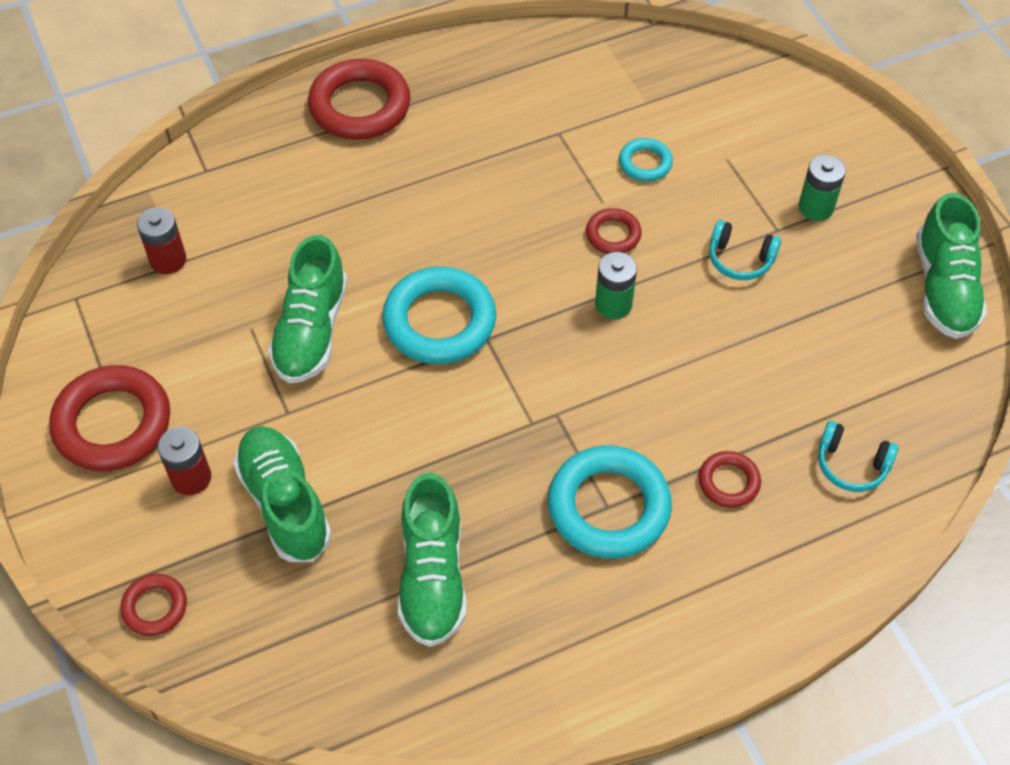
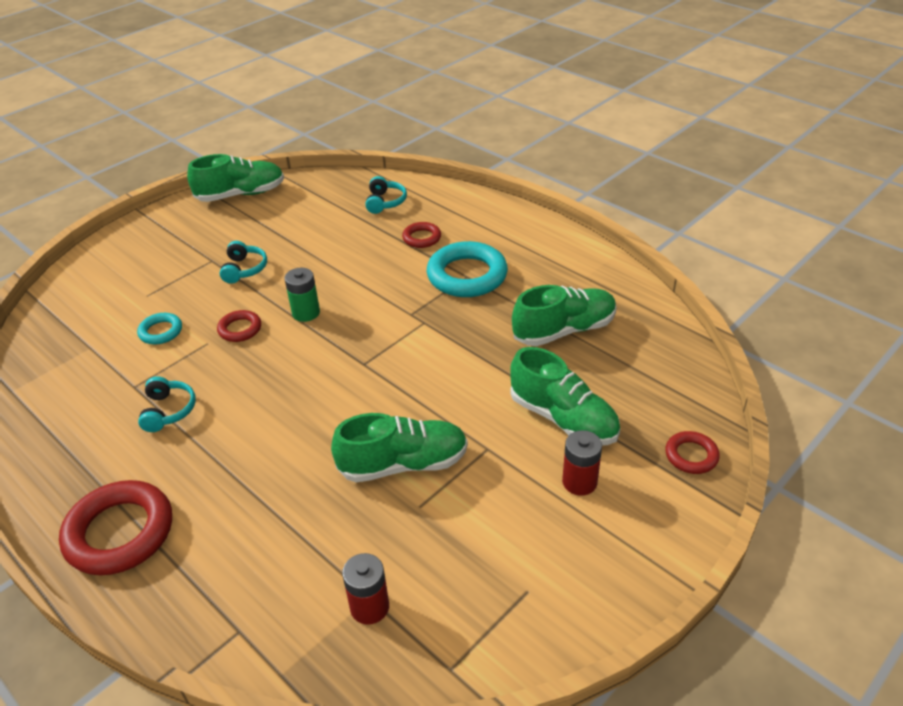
camera: 110 degrees left, 15 degrees down
red ring [49,365,170,471] -> none
green shoe [233,426,332,562] -> green shoe turned 90 degrees counterclockwise [510,347,620,445]
turquoise ring [382,266,496,364] -> none
green battery [798,155,846,221] -> none
none -> turquoise headphones [138,376,196,432]

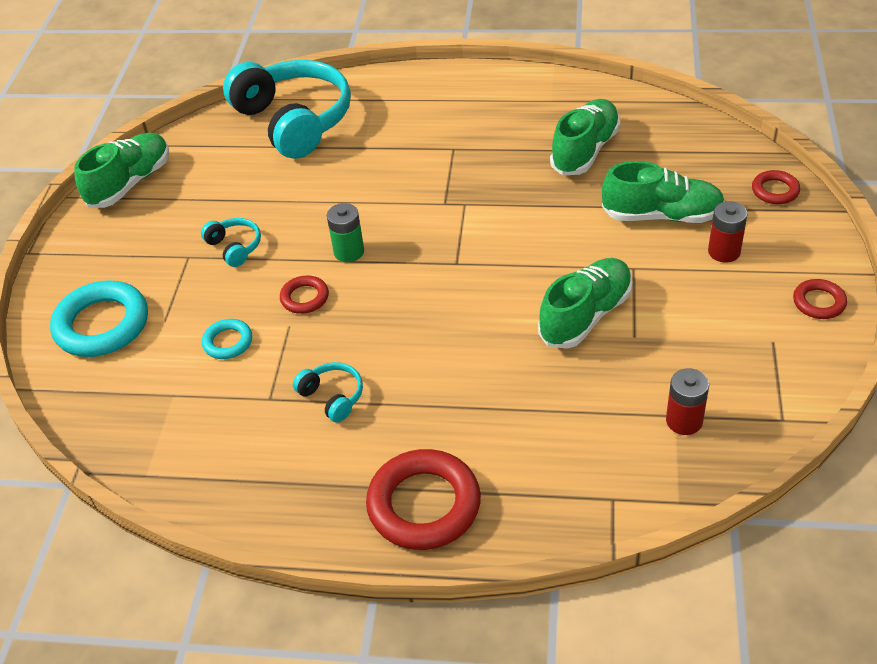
camera: 35 degrees left, 5 degrees up
turquoise headphones [365,176,407,214] -> turquoise headphones [223,60,351,159], size x2.38
red ring [402,222,441,248] -> red ring moved to [793,279,847,319]
turquoise ring [427,241,508,297] -> turquoise ring moved to [50,280,148,357]

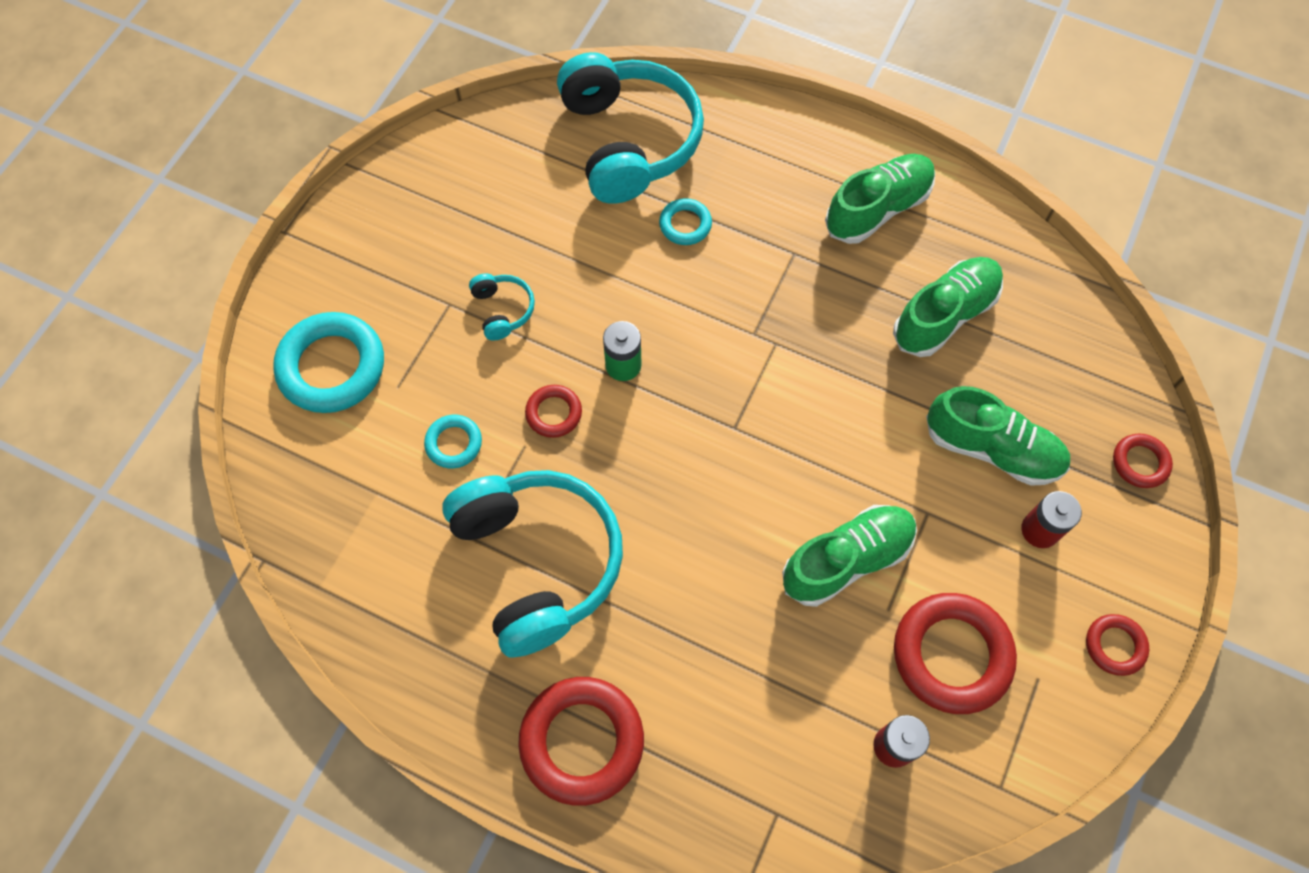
camera: 15 degrees right, 20 degrees up
green shoe [74,133,169,208] -> green shoe moved to [825,154,935,244]
turquoise headphones [293,362,363,423] -> turquoise headphones [442,470,623,657], size x2.38
none -> turquoise ring [659,198,712,245]
none -> red ring [894,593,1017,714]

